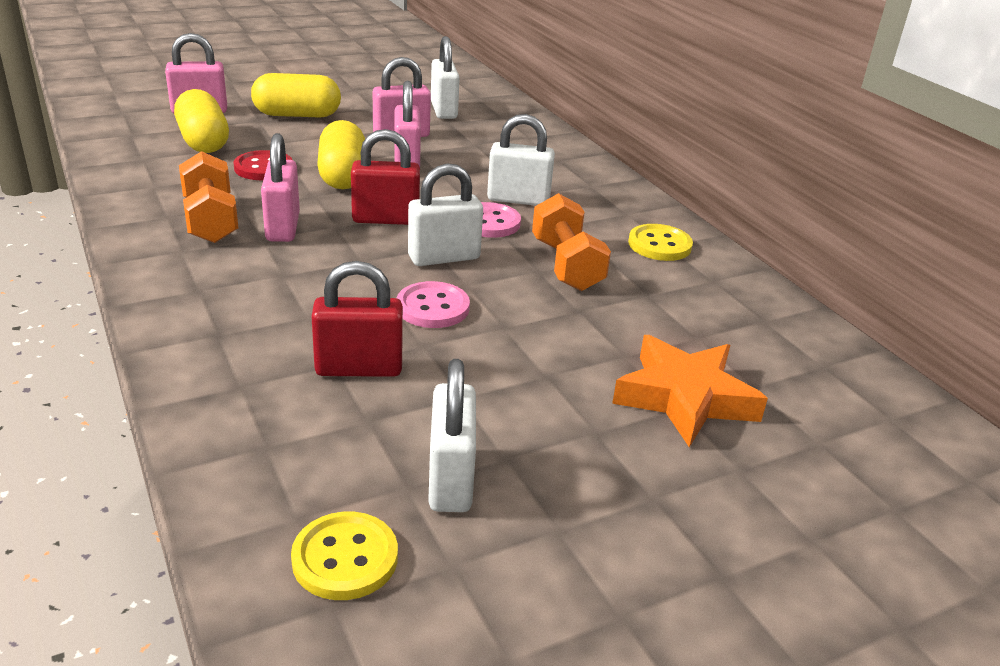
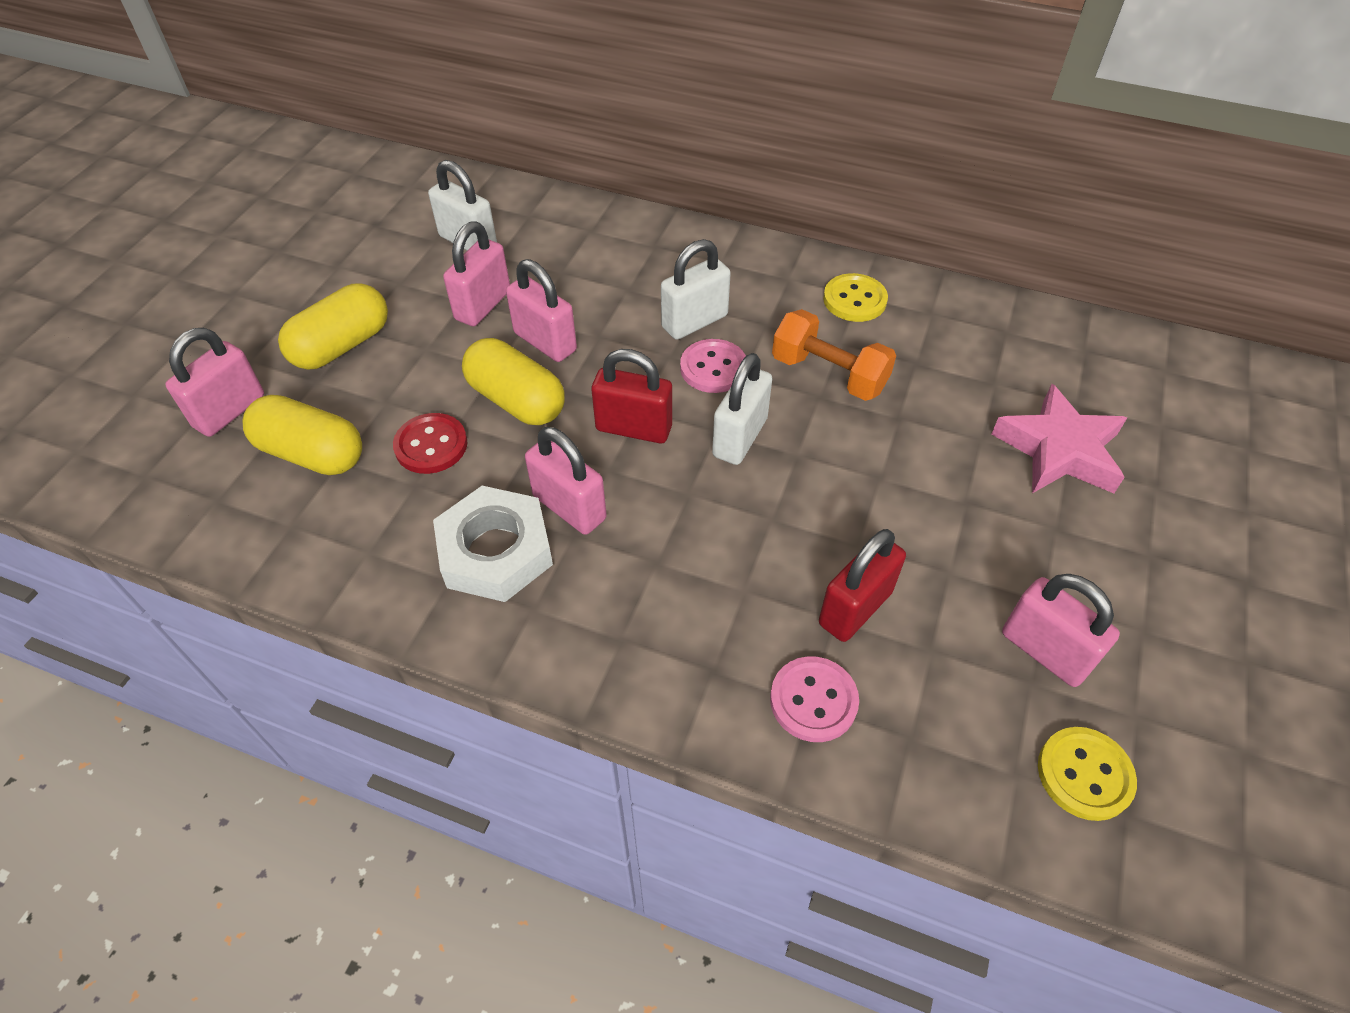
camera: 40 degrees left, 20 degrees up
orange dumbbell [179,151,238,243] -> white nut [433,486,553,602]
red padlock [351,129,420,225] -> red padlock turned 60 degrees clockwise [591,349,672,443]
pink button [397,281,470,328] -> pink button moved to [770,656,859,742]
white padlock [428,359,476,512] -> pink padlock [1002,574,1120,687]
orange star [612,335,768,447] -> pink star [991,384,1127,493]

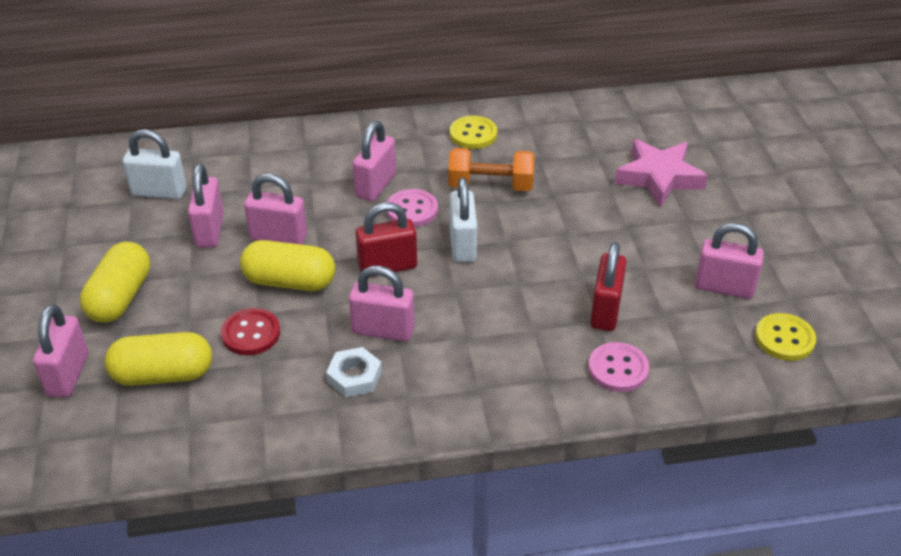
camera: 30 degrees left, 10 degrees down
white nut [433,486,553,602] -> white nut [326,347,382,397], size x0.59
white padlock [661,239,731,340] -> pink padlock [353,121,396,201]

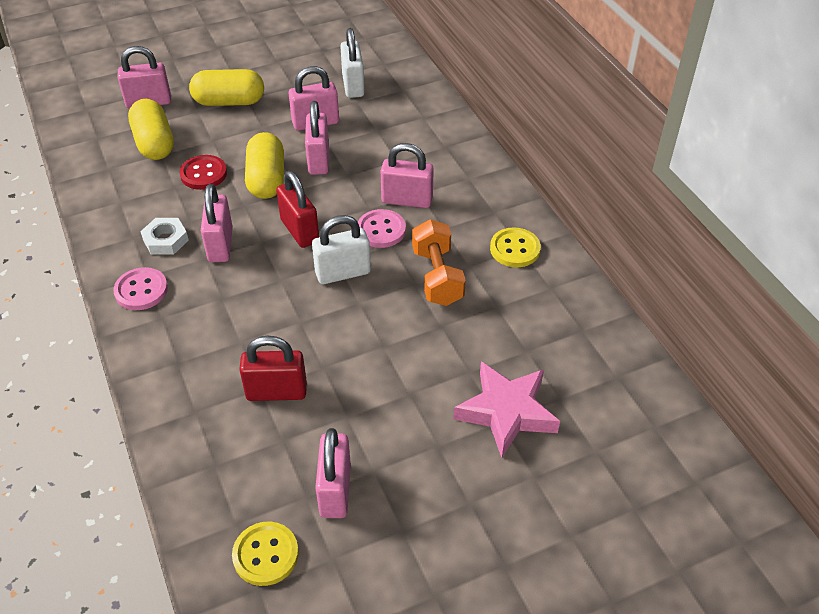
camera: 75 degrees right, 5 degrees up
pink button [588,342,649,392] -> pink button moved to [113,267,168,310]

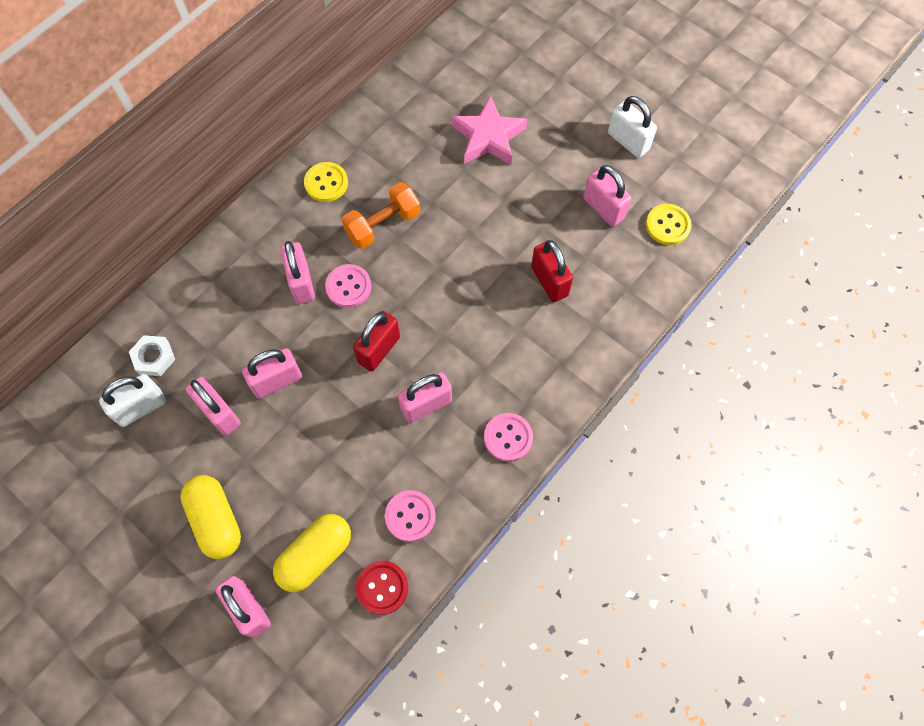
camera: 115 degrees left, 20 degrees up
white nut [140,218,189,254] -> white nut moved to [129,335,175,376]
red button [179,155,227,190] -> red button moved to [356,561,408,615]
yellow capsule [245,132,284,199] -> none
white padlock [312,215,371,284] -> white padlock moved to [608,96,657,158]
pink padlock [315,428,351,518] -> pink padlock turned 75 degrees clockwise [583,165,632,227]
none -> pink button [385,490,436,542]

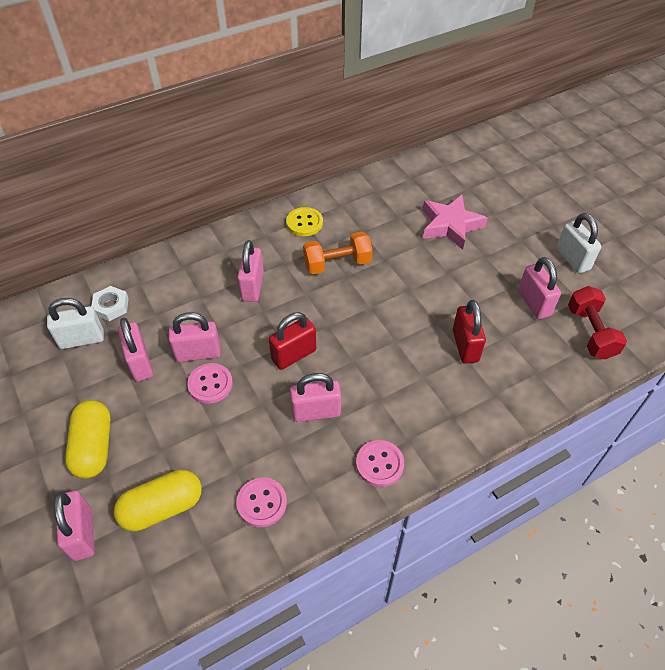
camera: 20 degrees right, 15 degrees down
pink button [325,264,371,308] -> pink button moved to [187,363,233,404]
red button [356,561,408,615] -> none
yellow button [646,204,692,245] -> red dumbbell [568,286,627,360]

